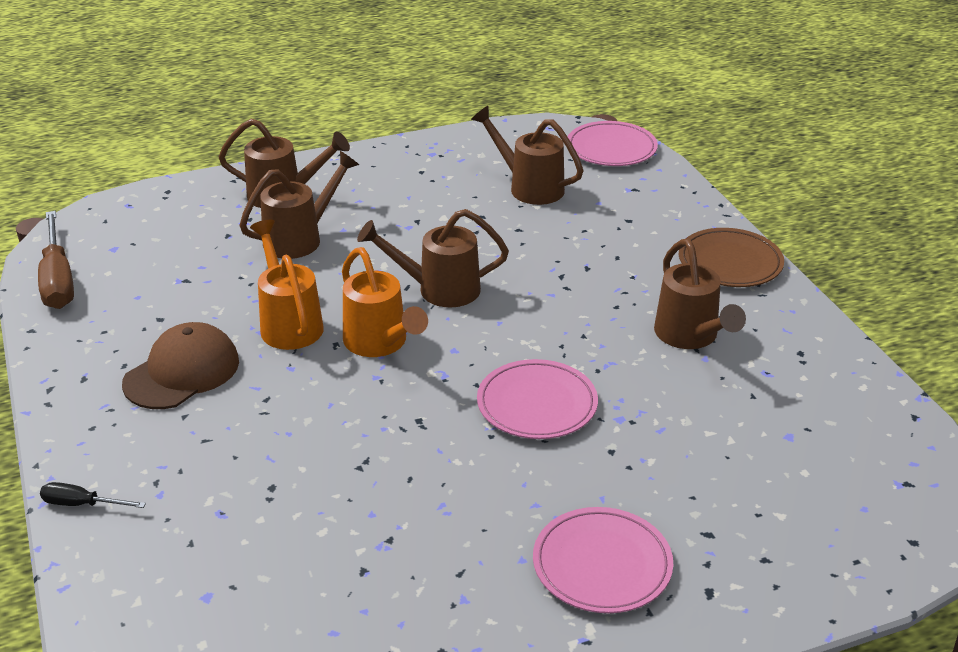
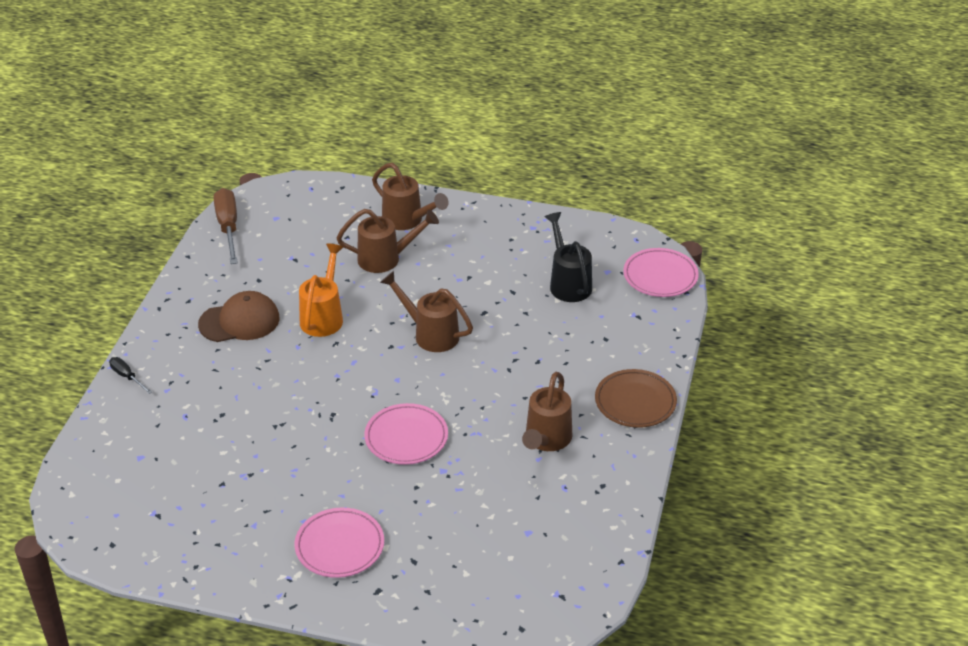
camera: 35 degrees right, 5 degrees up
brown screwdriver [38,211,74,309] -> brown screwdriver turned 150 degrees clockwise [214,188,238,264]
orange watering can [342,247,428,357] -> none
brown watering can [471,106,583,205] -> black watering can [545,212,592,302]

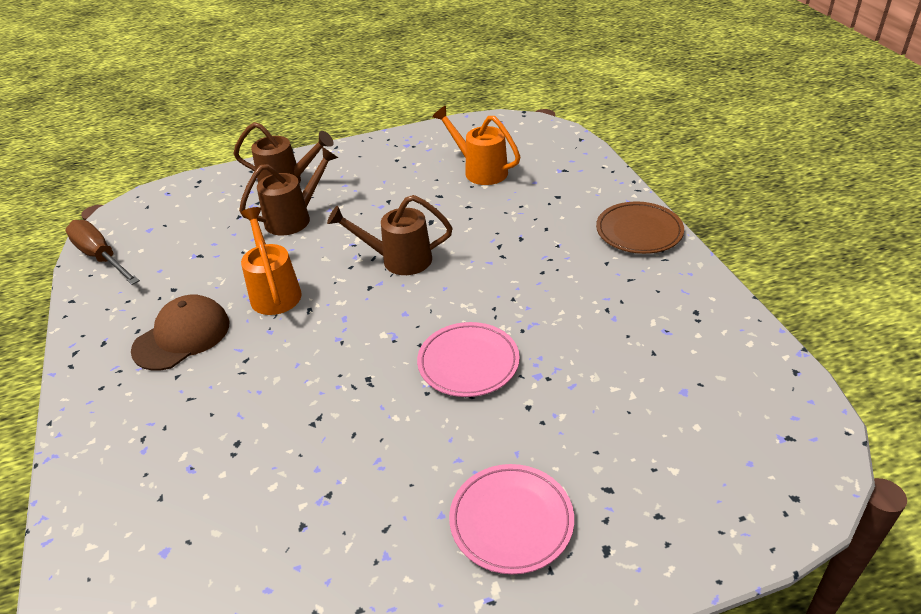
camera: 30 degrees left, 0 degrees up
black screwdriver [109,357,152,394] -> none
brown watering can [522,372,572,451] -> none
black watering can [545,212,592,302] -> orange watering can [432,106,520,185]
pink plate [623,248,699,297] -> none

